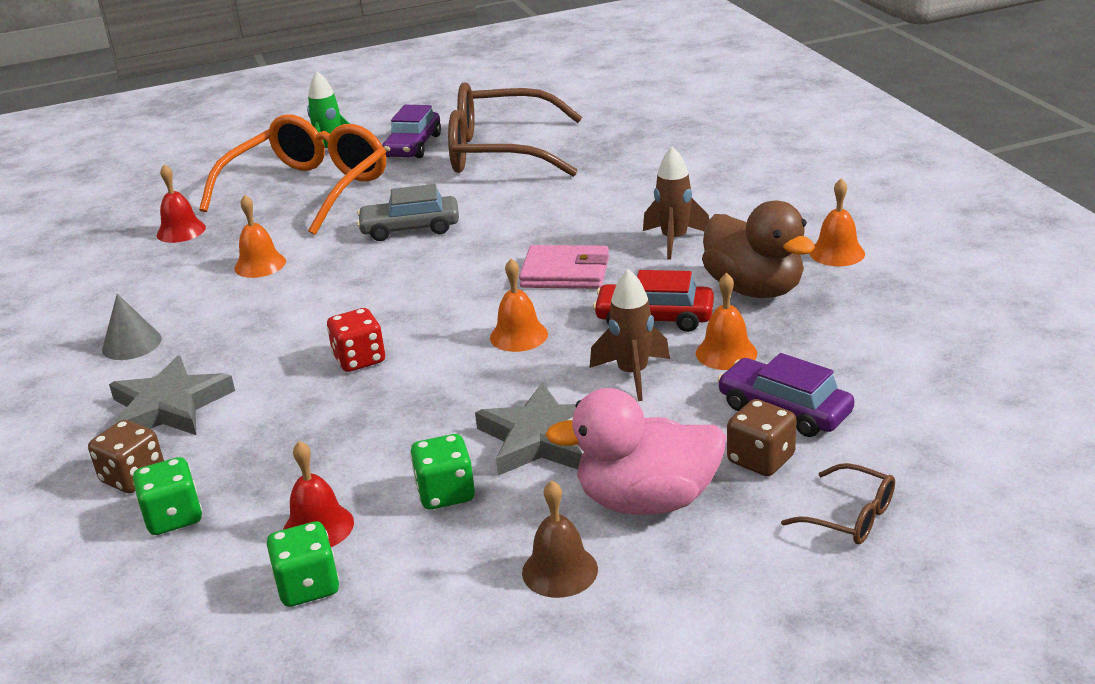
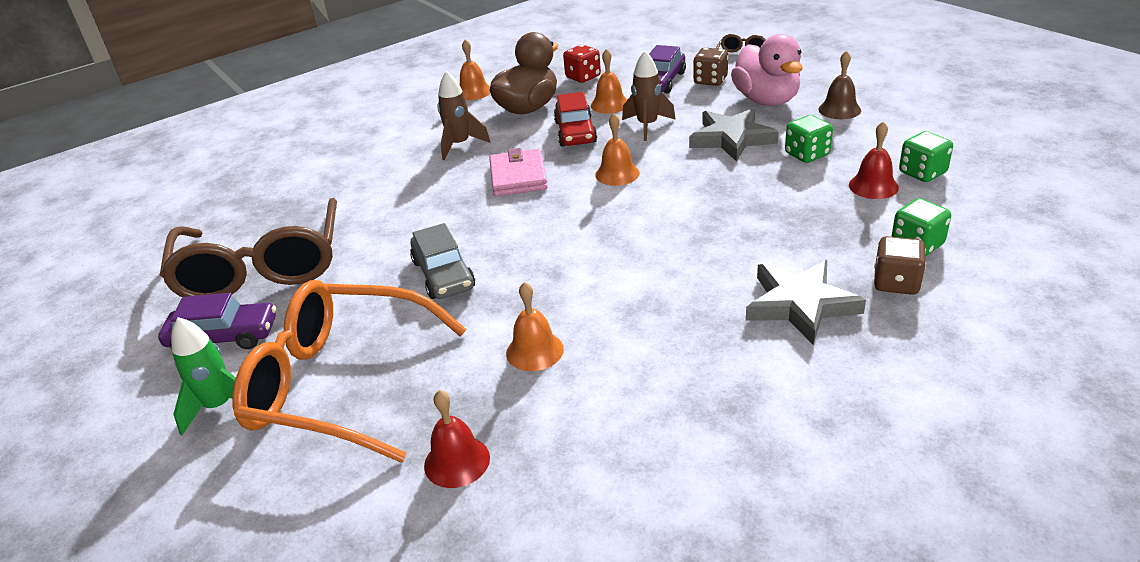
camera: 105 degrees left, 5 degrees up
grey cone [102,294,162,360] -> none
red dice [327,308,385,372] -> red dice moved to [563,45,601,83]

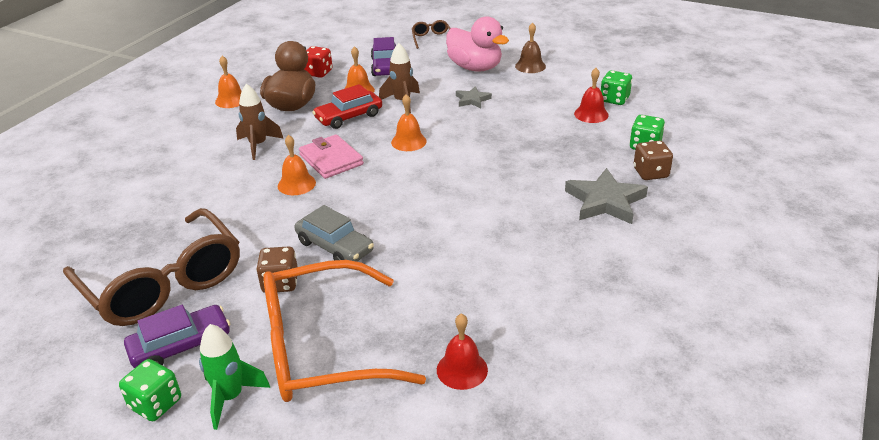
camera: 30 degrees left, 0 degrees up
orange bell [506,282,564,371] -> orange bell moved to [278,135,316,195]
red car [554,92,597,146] -> red car turned 90 degrees clockwise [312,84,382,129]
grey star [689,108,779,162] -> grey star [456,86,492,108], size x0.55
brown dice [693,48,729,86] -> brown dice moved to [256,247,297,293]
green dice [785,115,833,163] -> green dice moved to [119,359,181,421]

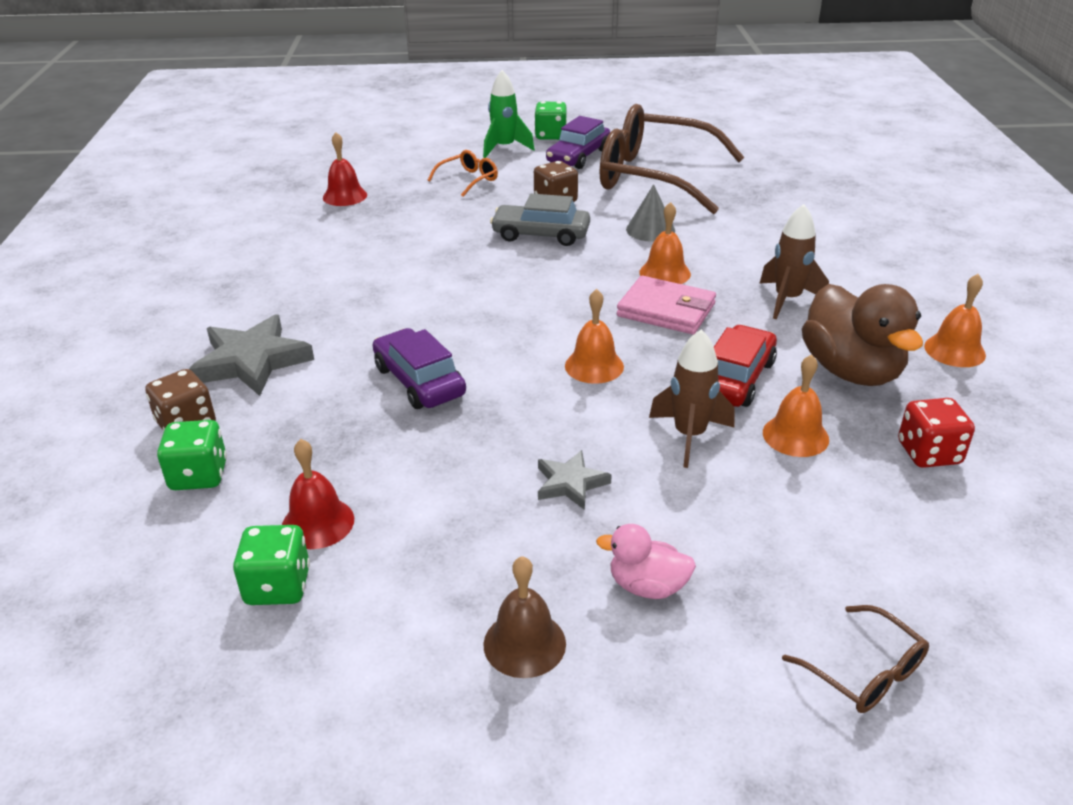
camera: 150 degrees right, 0 degrees up
orange glasses [263,260,426,402] -> orange glasses [428,150,498,197], size x0.41
purple car [371,37,396,76] -> purple car moved to [372,328,466,409]
pink duck [446,16,509,72] -> pink duck [596,524,696,599], size x0.52
none -> grey cone [626,184,675,242]

